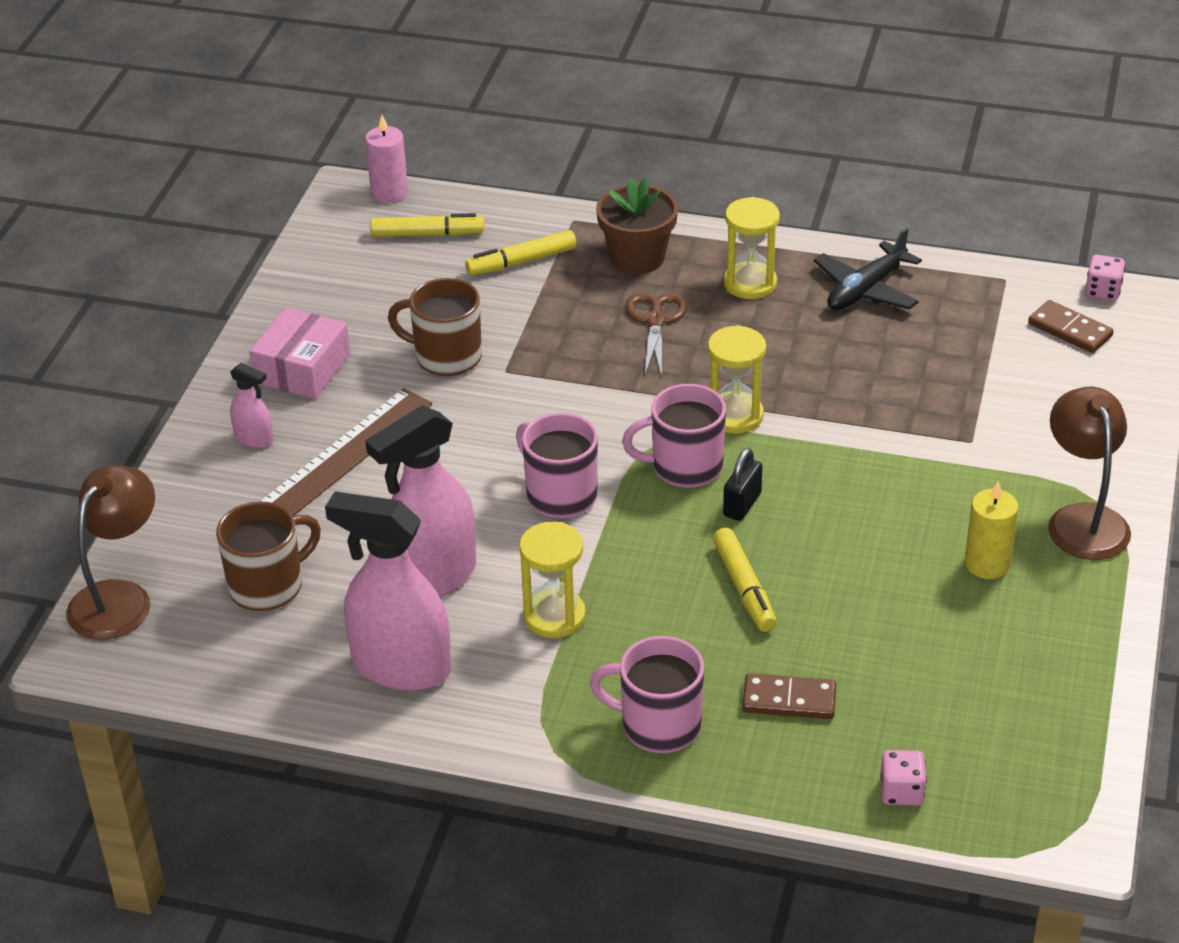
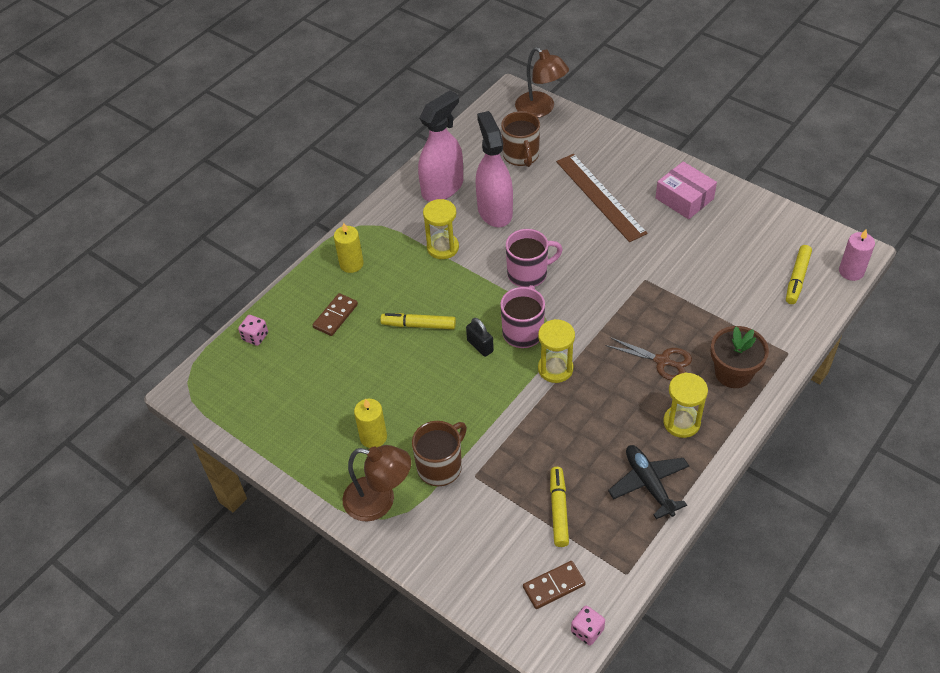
camera: 115 degrees right, 10 degrees up
pink spray bottle [230,363,273,448] -> none
brown mug [388,278,482,376] -> brown mug moved to [412,421,467,486]
yellow marker [465,230,577,276] -> yellow marker moved to [550,467,569,547]
pink mug [590,636,704,753] -> yellow candle [334,223,364,273]

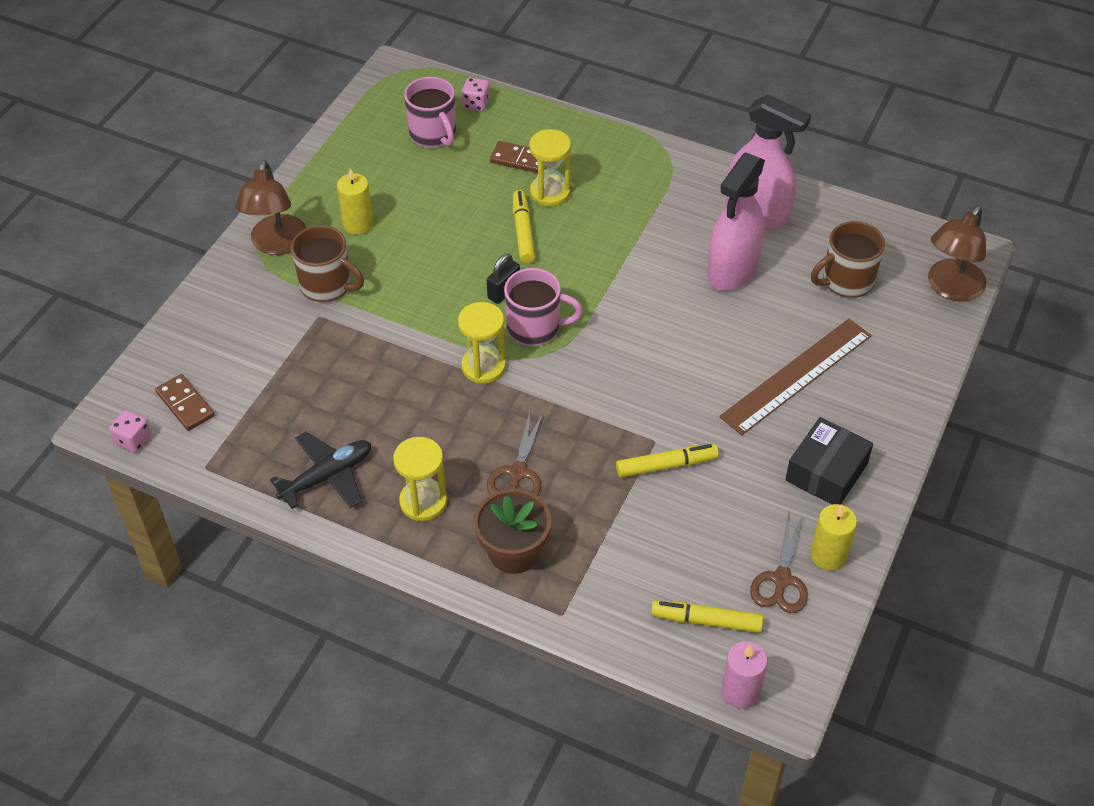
camera: 75 degrees right, 0 degrees up
yellow candle [334,223,364,273] -> yellow candle moved to [811,504,857,571]
yellow hourglass [423,199,459,259] -> yellow hourglass moved to [529,129,571,207]
pink spray bottle [476,111,513,227] -> pink spray bottle turned 150 degrees clockwise [707,152,765,291]
pink mug [506,229,563,287] -> pink mug moved to [404,77,456,148]
yellow marker [550,467,569,547] -> yellow marker moved to [616,444,719,478]
pink box [655,162,717,219] -> black box [785,417,873,505]
none -> brown scissors [750,510,808,613]

